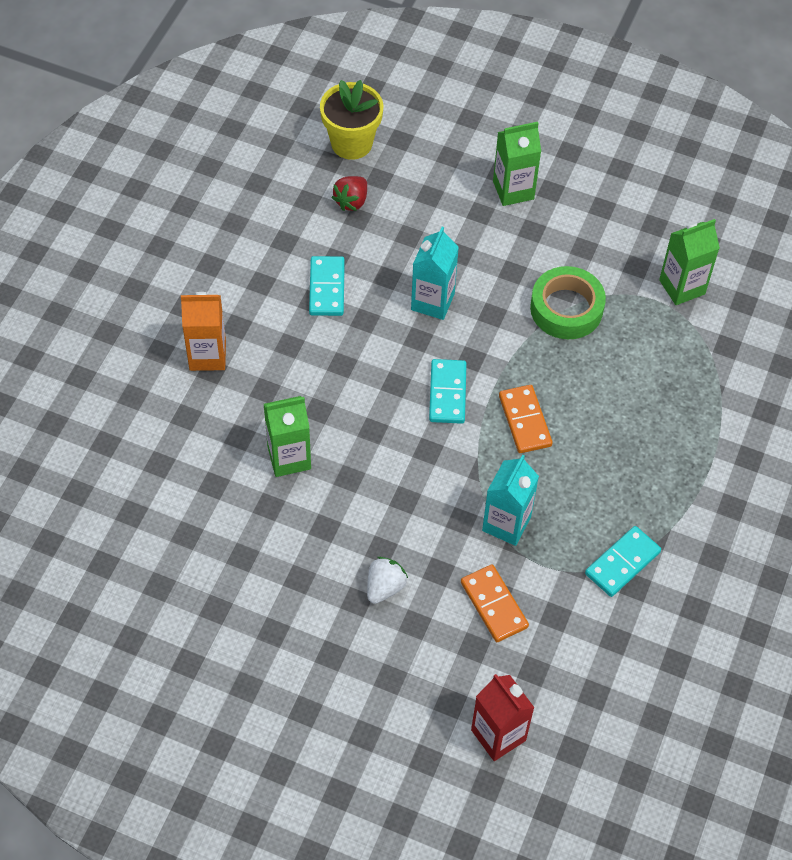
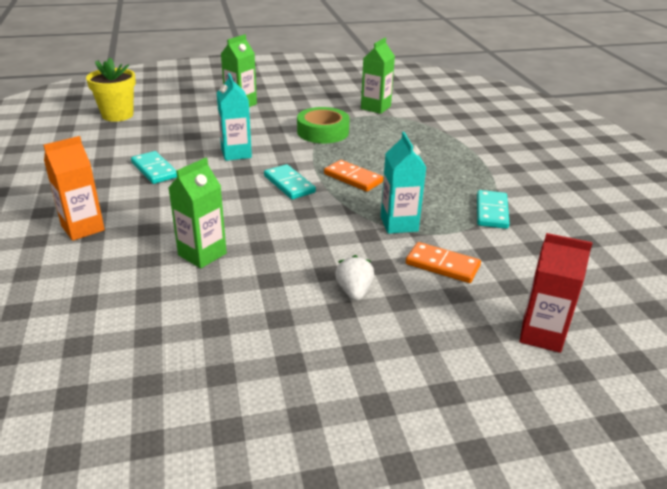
camera: 35 degrees left, 25 degrees down
red strawberry [332,176,367,211] -> none

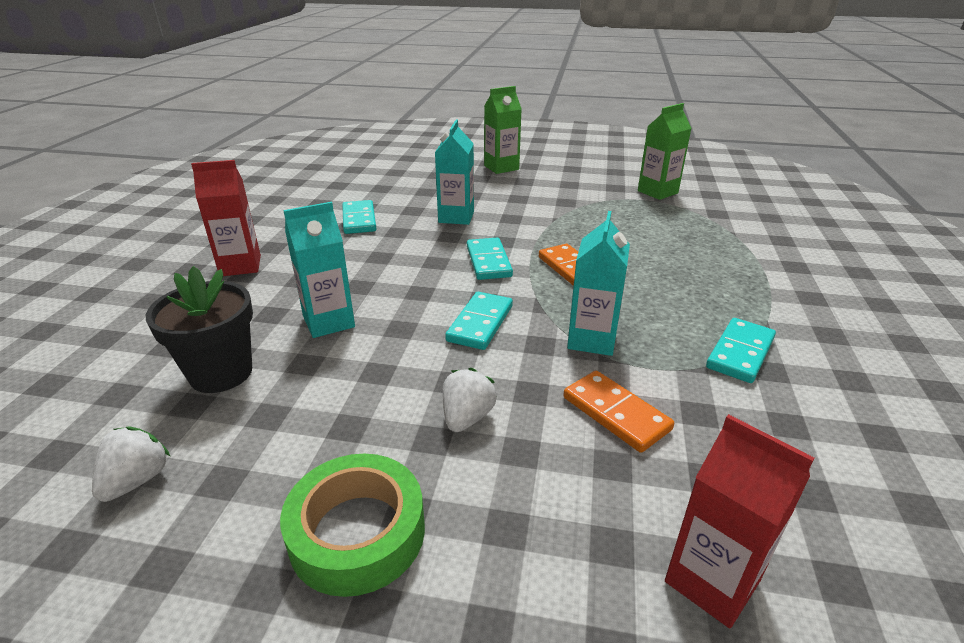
camera: 25 degrees right, 0 degrees up
orange carton [43,136,105,241] -> red carton [191,160,261,276]
yellow flower pot [86,58,136,122] -> none
green carton [169,158,227,268] -> turquoise carton [283,202,355,338]
green tape [297,107,350,144] -> green tape moved to [280,454,425,597]
none -> white strawberry [92,426,170,502]
none -> black flower pot [146,266,253,393]
none -> turquoise domino [445,292,513,350]

